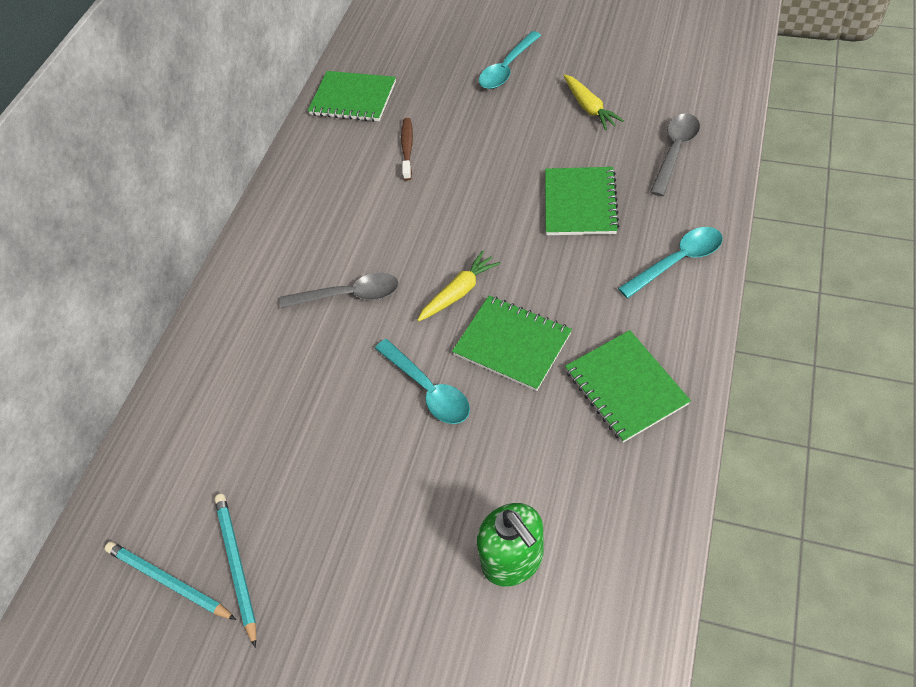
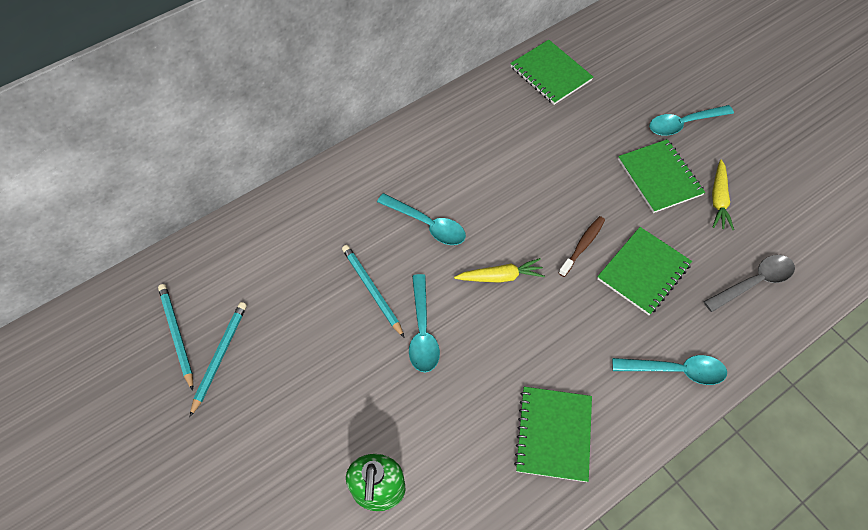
camera: 30 degrees right, 5 degrees up
grey spoon [280,272,399,308] -> turquoise spoon [377,193,466,245]
brown toothbrush [401,118,413,181] -> brown toothbrush moved to [559,216,605,277]
green notebook [452,296,572,391] -> green notebook moved to [618,139,705,213]
none -> turquoise pencil [342,245,405,338]

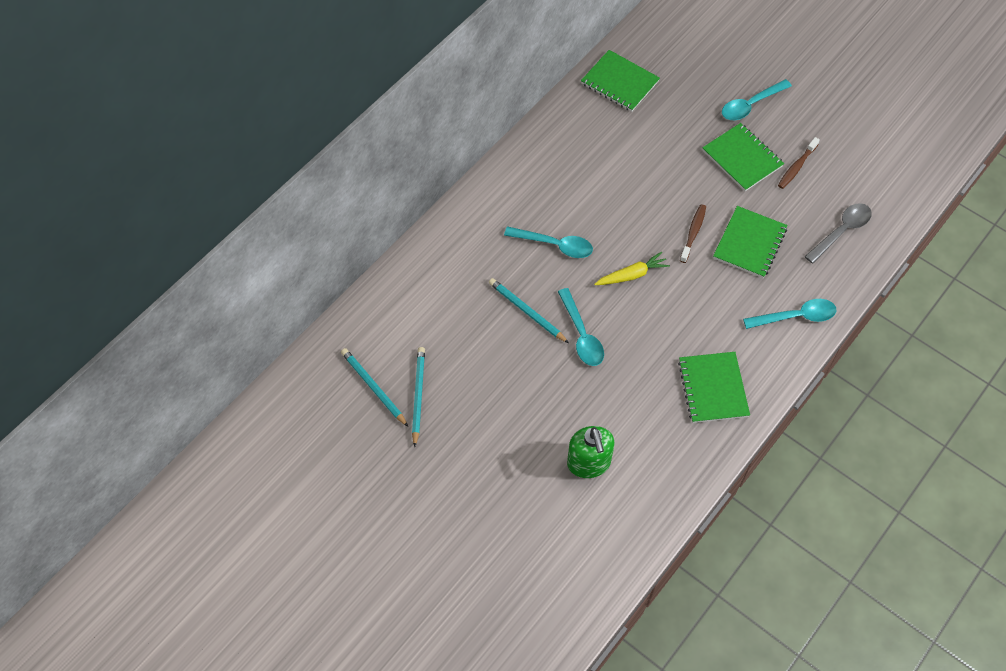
camera: 15 degrees left, 0 degrees up
yellow carrot [712,159,734,230] -> brown toothbrush [778,137,820,189]

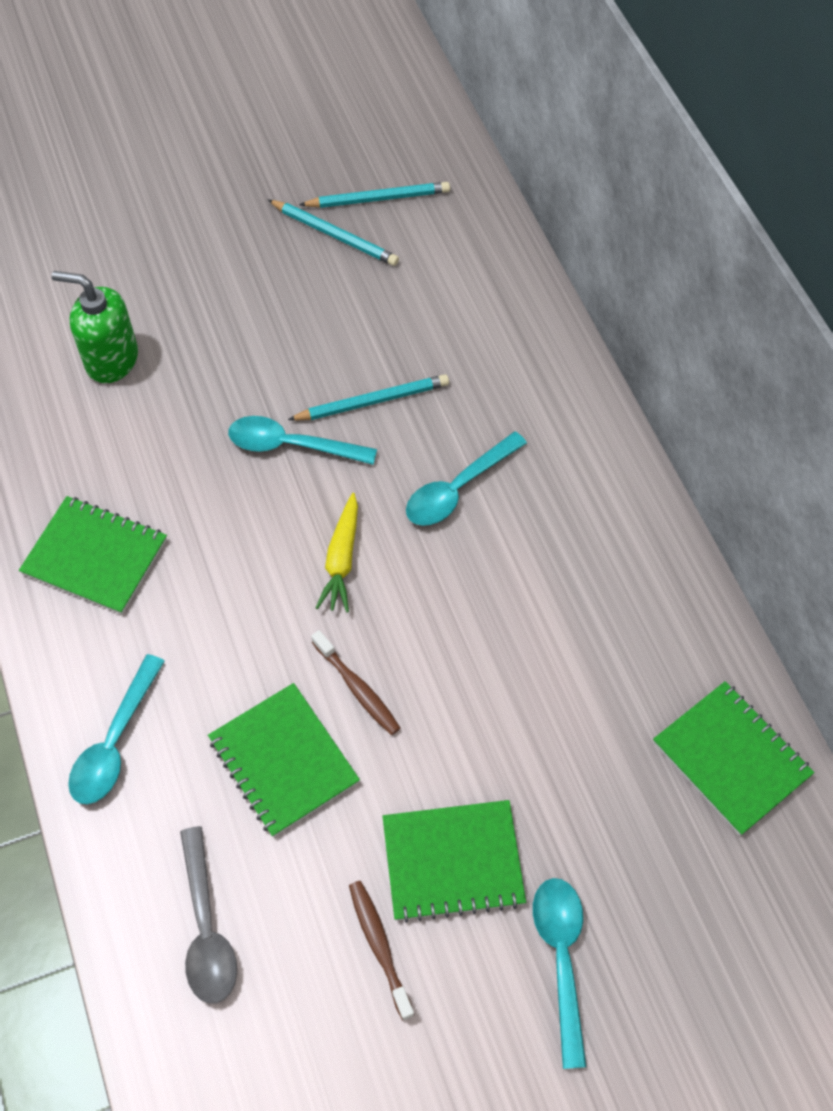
camera: 120 degrees right, 0 degrees up
green notebook [581,50,660,112] -> green notebook turned 75 degrees clockwise [653,681,814,836]

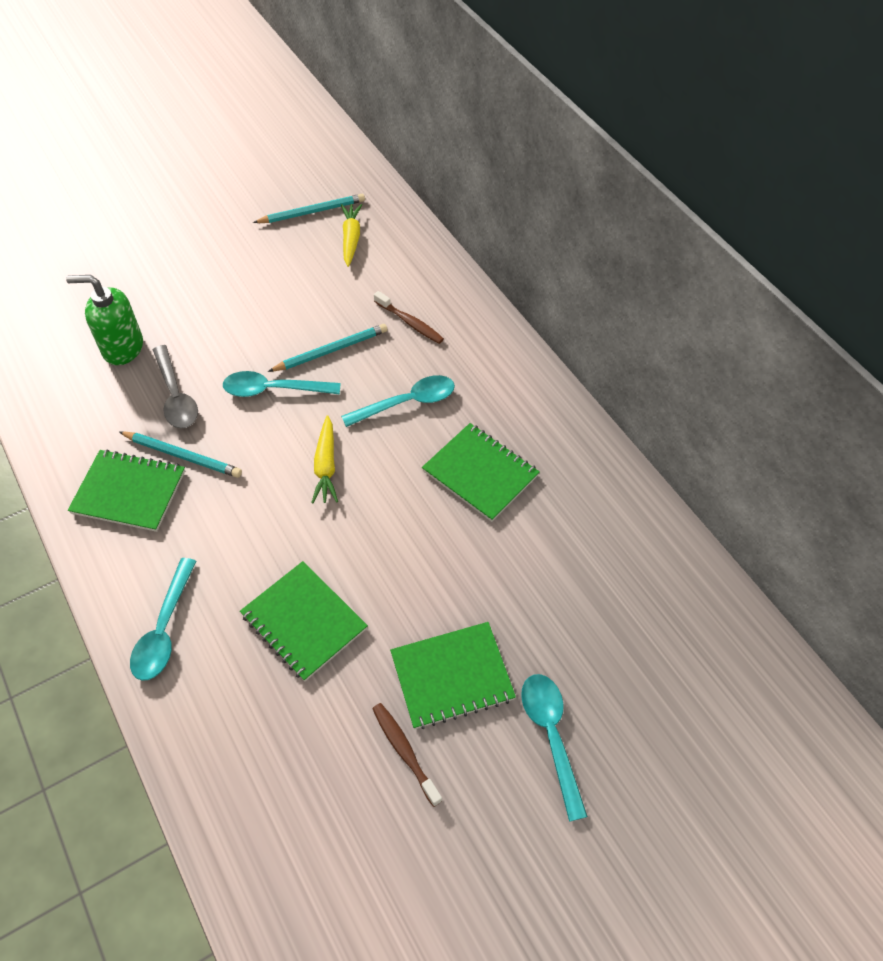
camera: 10 degrees left, 5 degrees down
grey spoon [180,826,237,1004] -> grey spoon moved to [153,345,198,429]
turquoise pencil [268,200,399,266] -> turquoise pencil moved to [120,431,242,478]
brown toothbrush [311,630,400,735] -> brown toothbrush moved to [374,291,444,344]
turquoise spoon [406,432,527,526] -> turquoise spoon turned 150 degrees counterclockwise [341,375,455,427]
green notebook [653,681,814,836] -> green notebook moved to [422,423,540,522]
none -> yellow carrot [341,204,362,267]

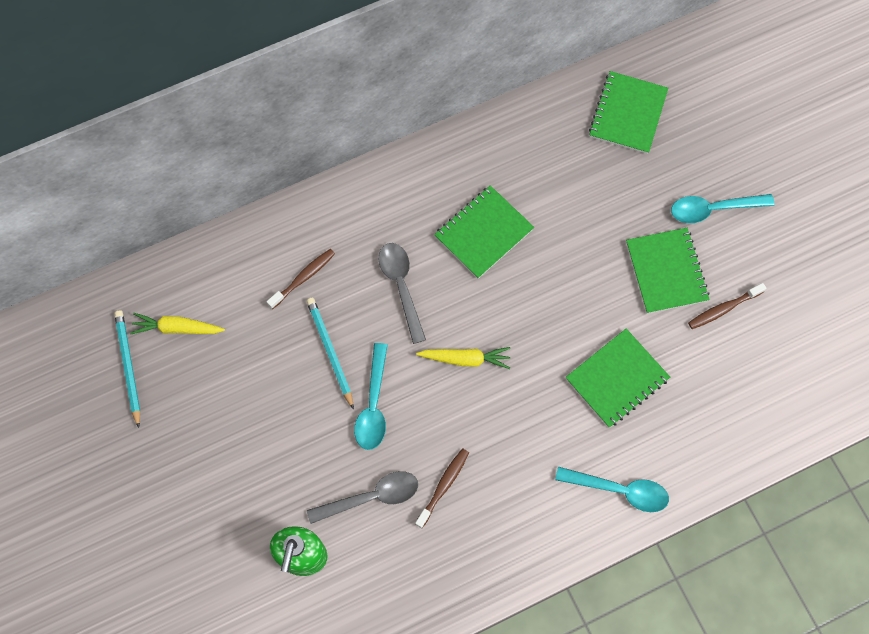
camera: 85 degrees left, 15 degrees up
green notebook [68,449,185,532] -> green notebook moved to [589,71,668,154]
turquoise pencil [120,431,242,478] -> brown toothbrush [415,448,469,528]
turquoise spoon [341,375,455,427] -> grey spoon [379,243,426,344]

